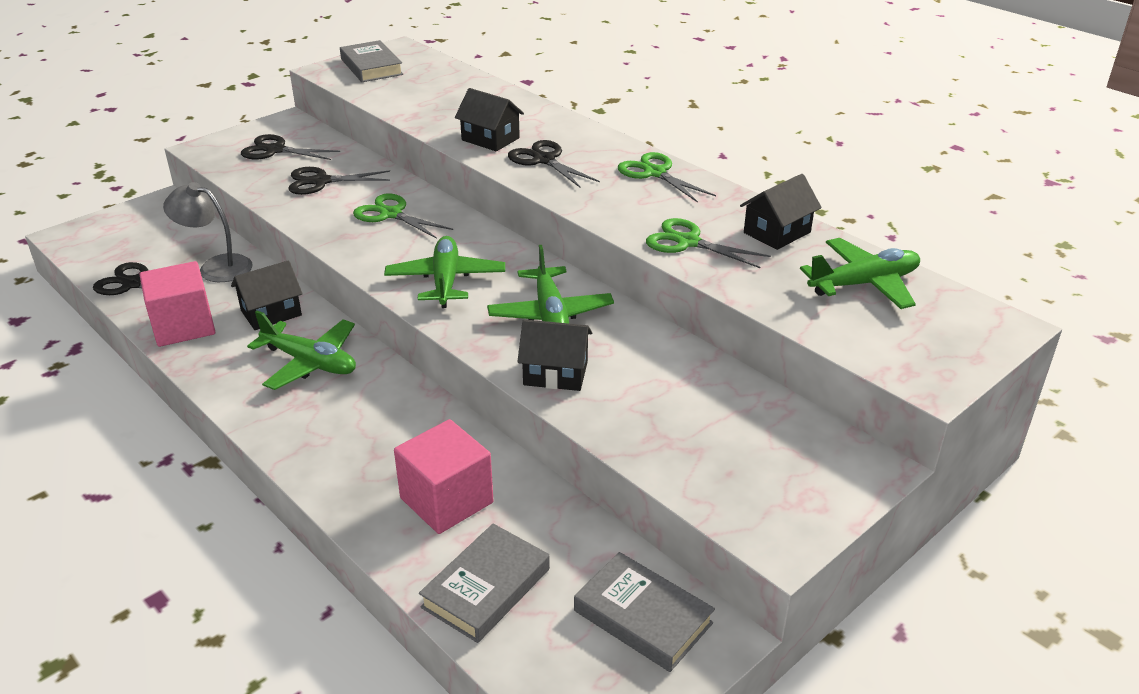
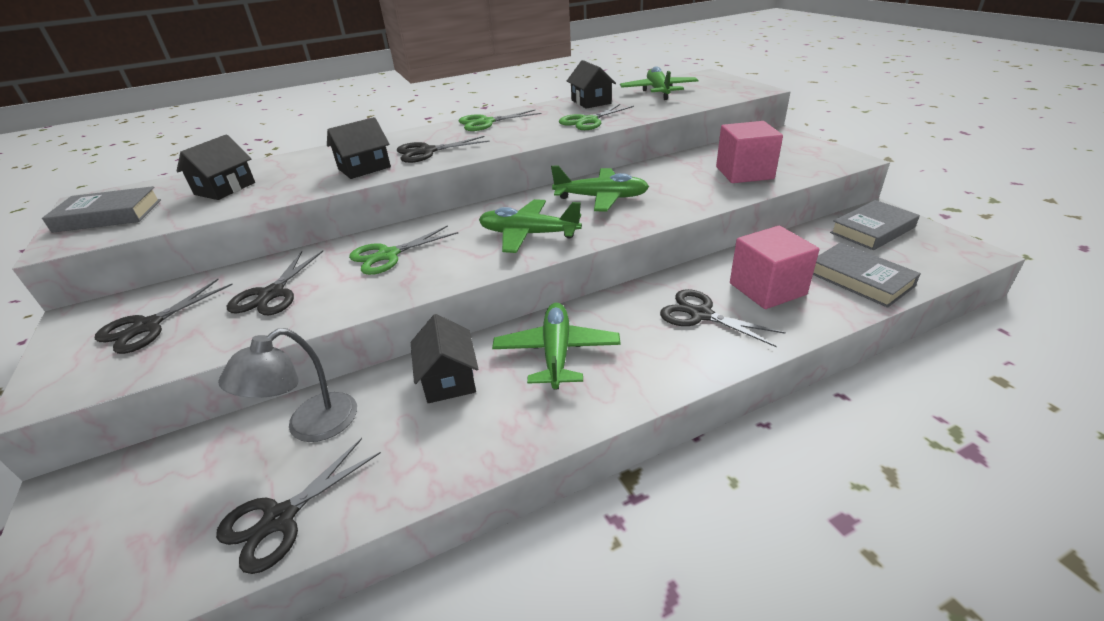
camera: 70 degrees left, 0 degrees up
pink cube [140,261,215,347] -> pink cube moved to [716,121,783,183]
green plane [247,311,356,390] -> green plane turned 45 degrees counterclockwise [492,303,621,389]
black house [517,319,592,391] -> black house moved to [177,135,255,200]
none -> black scissors [660,289,786,347]

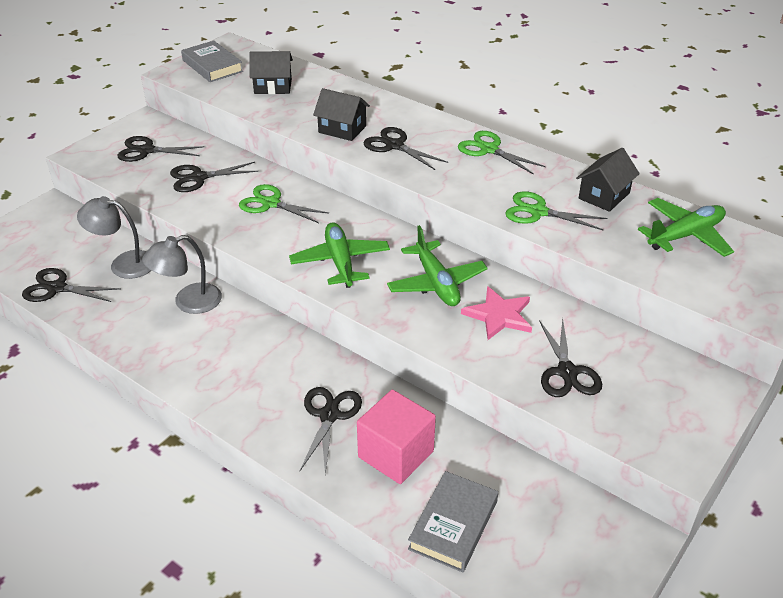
camera: 60 degrees right, 5 degrees up
black house [411,314,478,403] -> grey lamp [142,235,222,314]
green plane [492,303,621,389] -> none
pink cube [716,121,783,183] -> black scissors [539,318,602,397]
grey book [830,200,920,250] -> none
none -> pink star [461,286,532,340]

